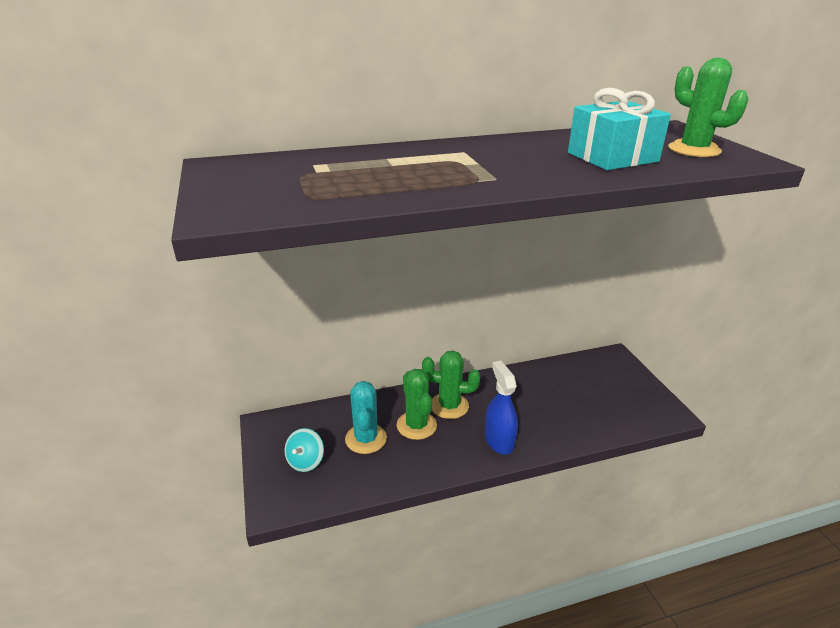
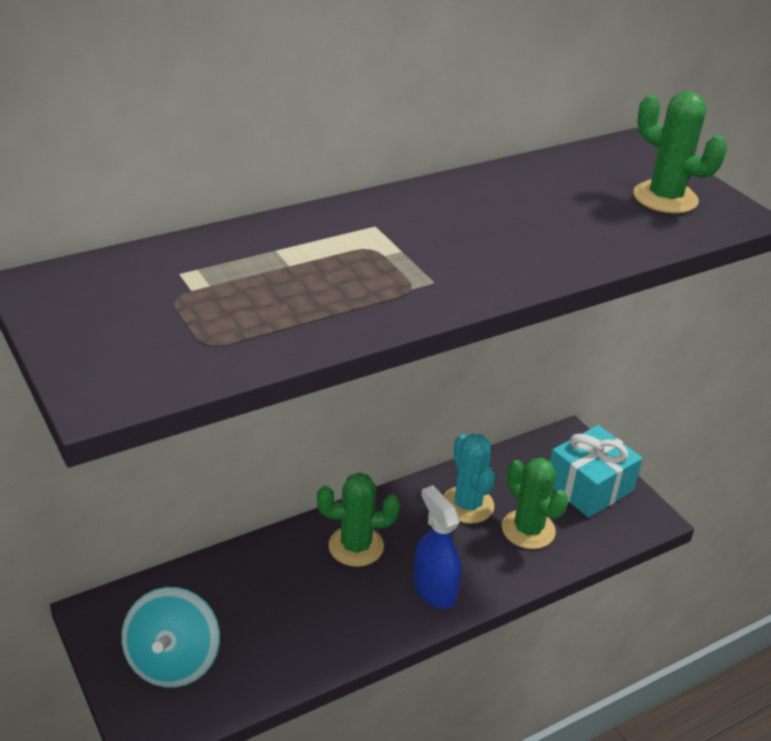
camera: 15 degrees left, 5 degrees up
turquoise spinning top [284,428,324,472] -> turquoise spinning top [121,587,220,688], size x1.62
turquoise cactus [345,381,387,454] -> turquoise cactus moved to [444,433,495,524]
green cactus [397,369,437,440] -> green cactus moved to [502,458,568,549]
turquoise gift [568,88,671,170] -> turquoise gift moved to [550,425,642,518]

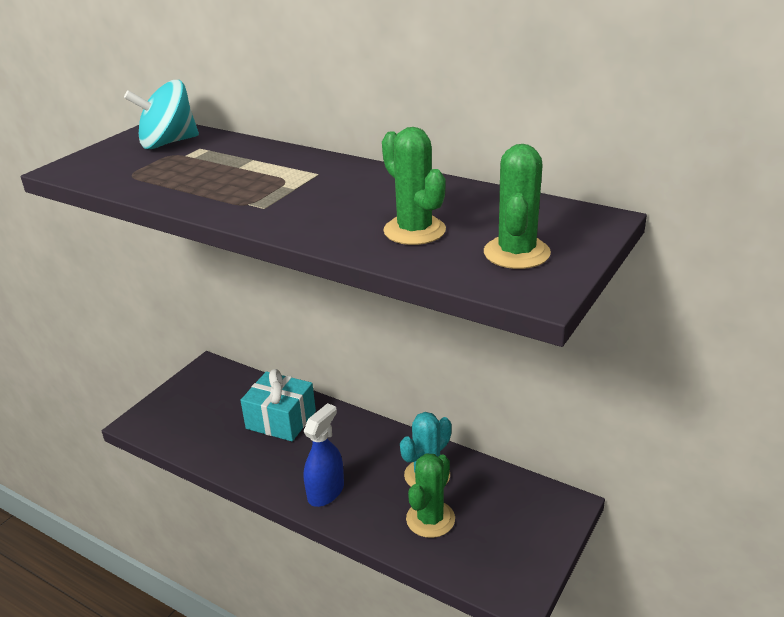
camera: 65 degrees right, 5 degrees down
turquoise spinning top [121,587,220,688] -> turquoise spinning top moved to [124,80,199,149]
green cactus [317,473,400,567] -> green cactus moved to [382,127,446,245]
turquoise gift [550,425,642,518] -> turquoise gift moved to [240,369,316,441]

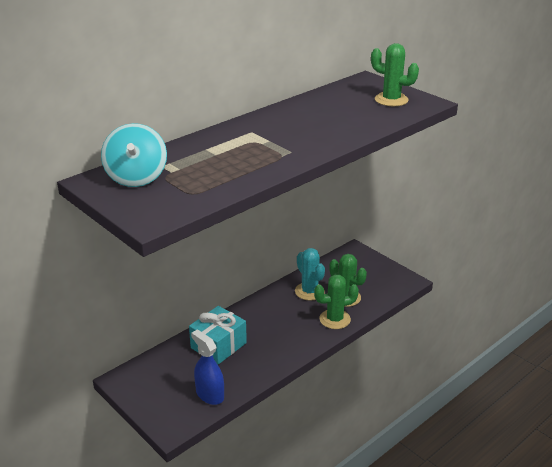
camera: 75 degrees left, 0 degrees up
blue spray bottle [303,403,344,507] -> blue spray bottle moved to [191,329,224,405]
green cactus [382,127,446,245] -> green cactus moved to [314,275,359,329]

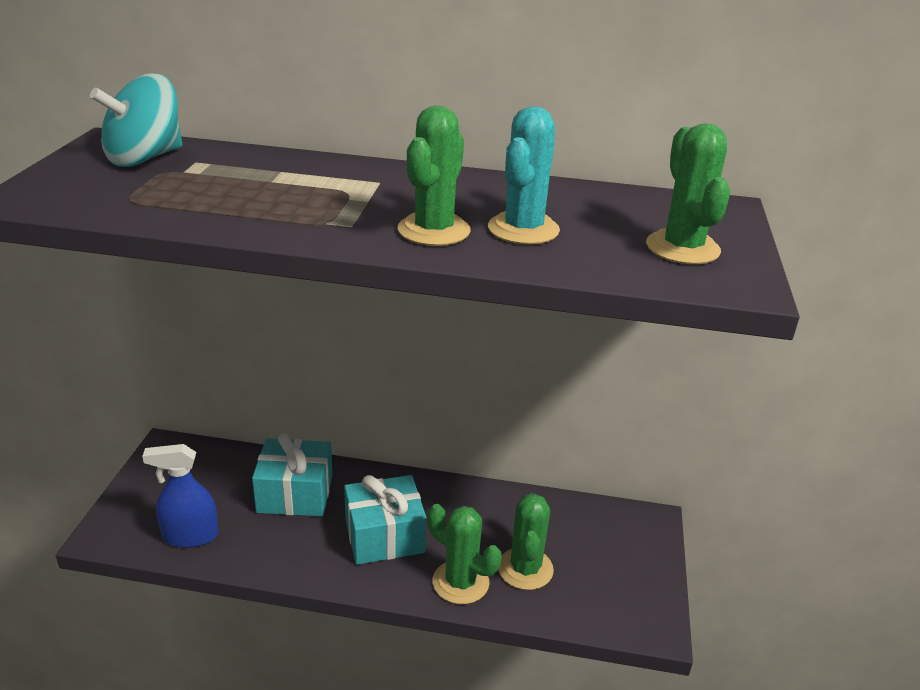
camera: 50 degrees right, 0 degrees up
blue spray bottle [191,329,224,405] -> blue spray bottle turned 105 degrees counterclockwise [142,444,219,548]
turquoise cactus [295,248,325,301] -> turquoise cactus moved to [488,106,560,244]
none -> turquoise gift [344,475,427,565]
none -> green cactus [398,106,471,246]

